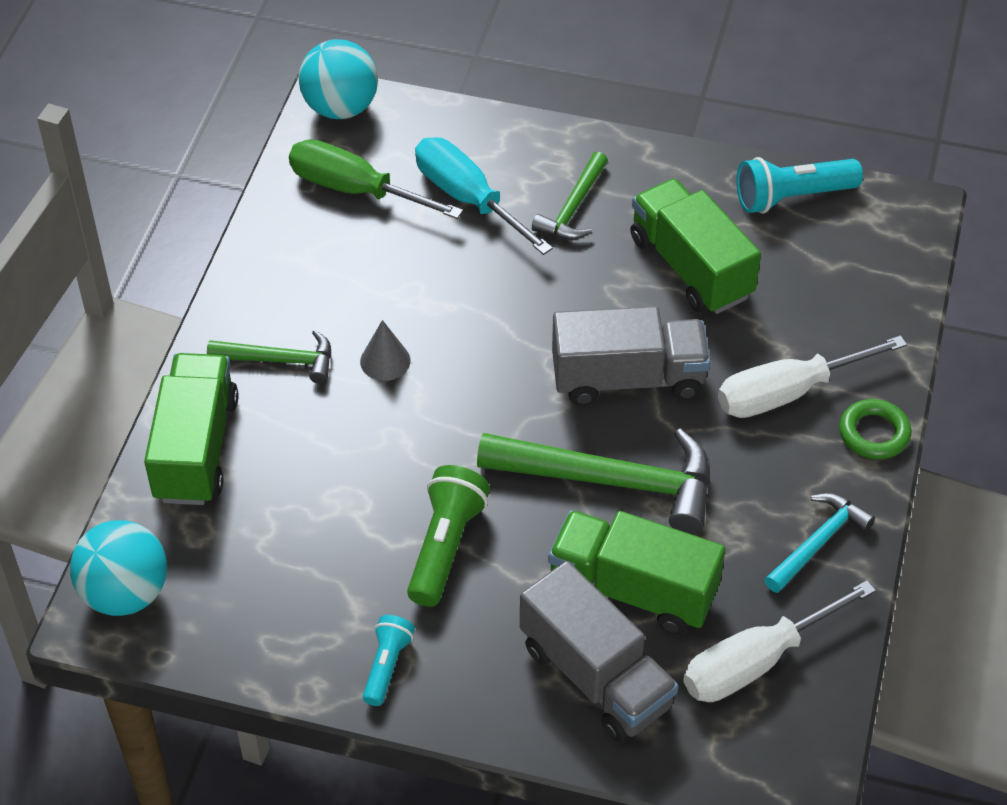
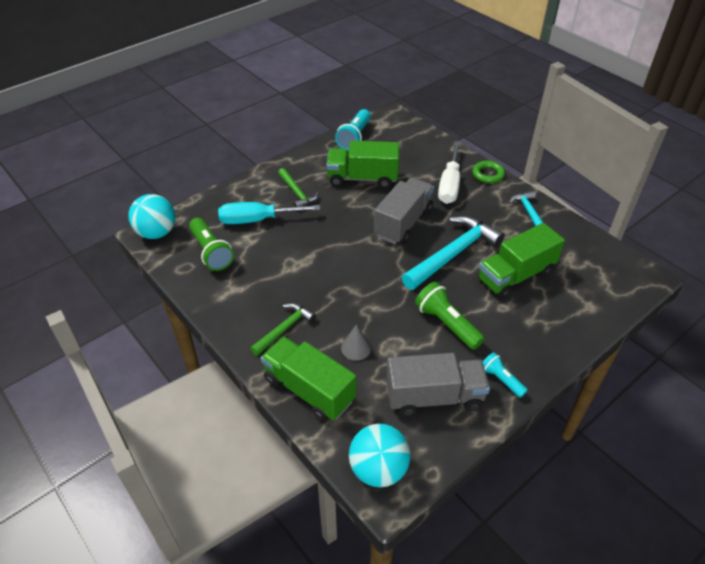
camera: 55 degrees left, 5 degrees down
green screwdriver [289,139,463,219] -> green flashlight [189,218,234,271]
grey cone [360,320,410,381] -> grey cone moved to [341,324,371,361]
green hammer [477,429,710,534] -> turquoise hammer [402,216,505,290]
grey truck [520,561,678,743] -> grey truck moved to [386,353,490,416]
white screwdriver [683,580,876,702] -> none

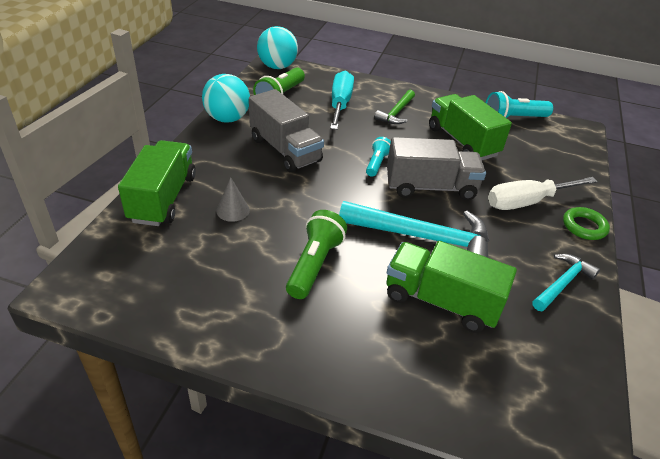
camera: 55 degrees right, 5 degrees down
turquoise screwdriver [218,202,320,224] -> turquoise screwdriver turned 45 degrees clockwise [330,71,354,130]
green hammer [250,303,316,356] -> none
turquoise ball [349,424,410,487] -> turquoise ball moved to [202,74,250,123]
grey truck [386,353,490,416] -> grey truck moved to [249,89,324,172]
turquoise flashlight [483,352,528,398] -> turquoise flashlight moved to [366,137,391,177]

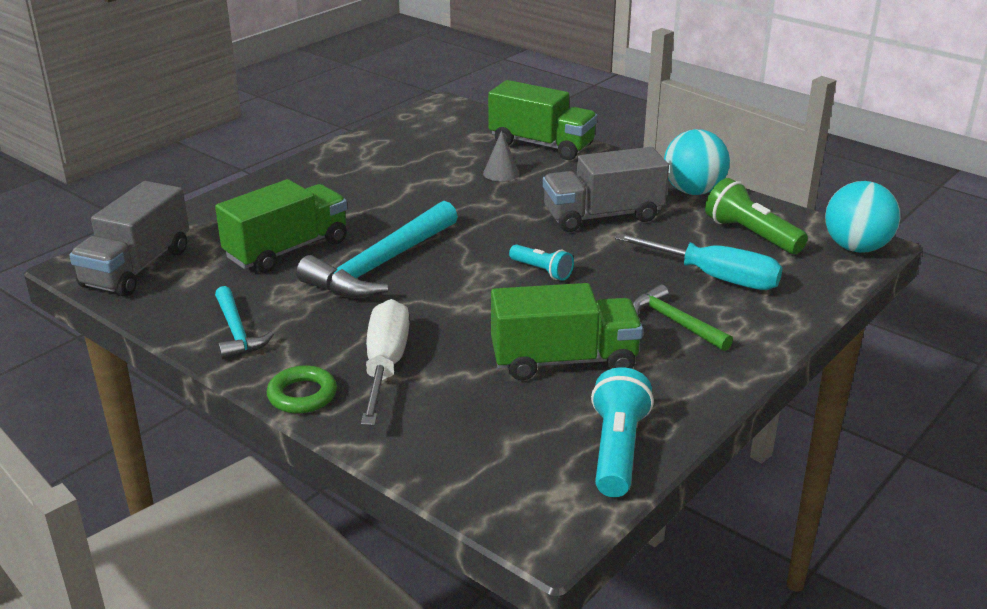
camera: 115 degrees right, 10 degrees down
green flashlight [286,210,347,299] -> none
grey truck [387,137,486,200] -> grey truck moved to [69,181,189,297]

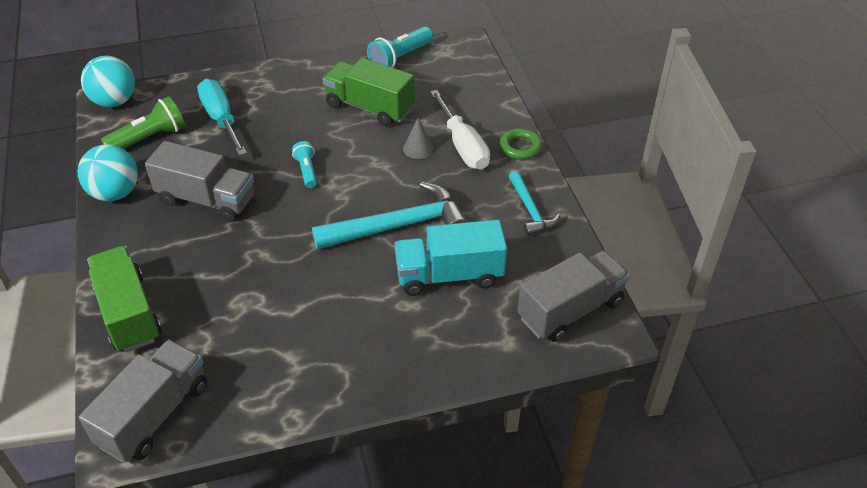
camera: 145 degrees left, 15 degrees up
green truck [215,179,347,273] -> turquoise truck [394,220,507,296]
turquoise hammer [215,286,274,360] -> turquoise hammer turned 150 degrees clockwise [509,171,560,235]
white screwdriver [361,299,409,426] -> white screwdriver turned 60 degrees counterclockwise [430,90,490,170]
grey cone [483,131,519,181] -> grey cone moved to [403,119,434,159]
green hammer [633,284,733,351] -> none
green flashlight [705,178,808,254] -> green flashlight turned 120 degrees counterclockwise [101,96,185,149]
none -> grey truck [79,340,207,463]

